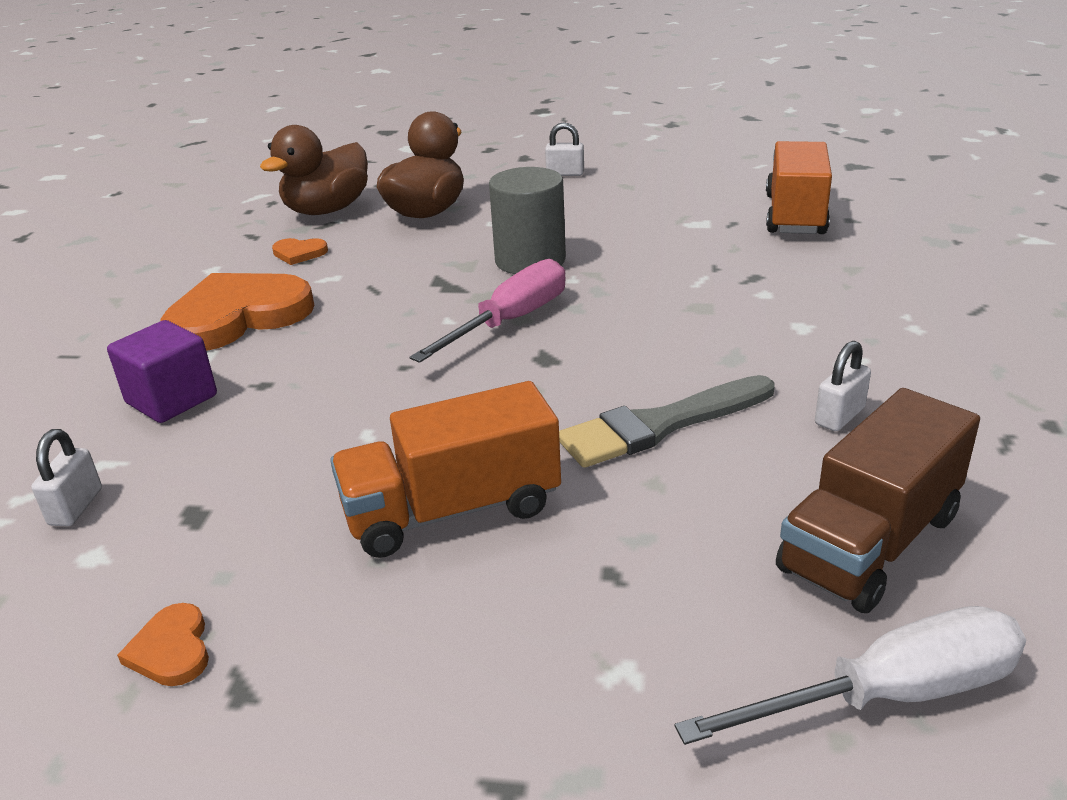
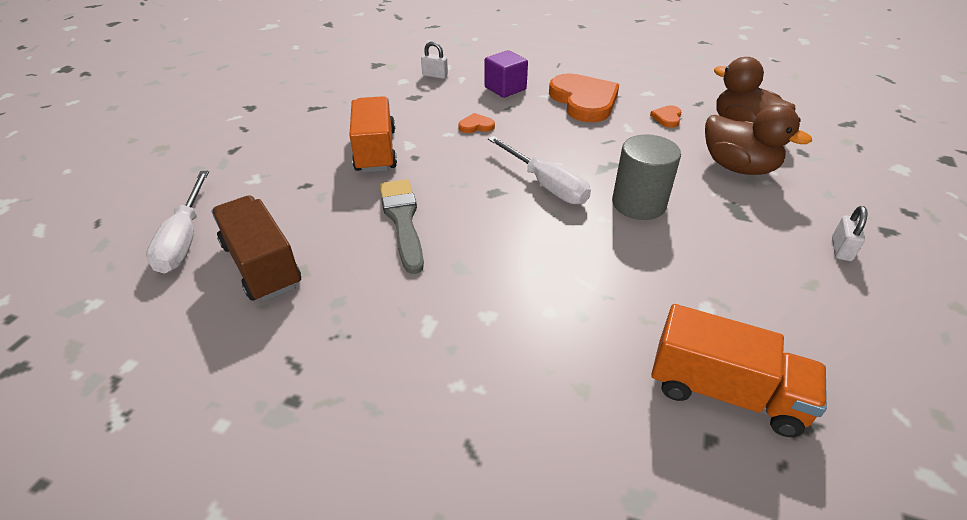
camera: 100 degrees right, 10 degrees up
orange heart [117,603,209,686] -> orange heart moved to [458,113,495,133]
pink screwdriver [409,259,566,363] -> white screwdriver [488,136,591,205]
white padlock [815,341,871,431] -> none

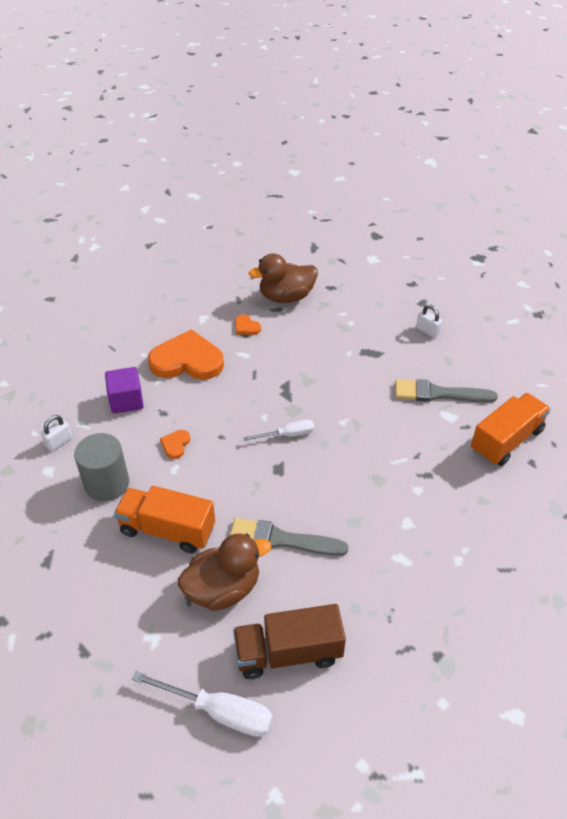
camera: 65 degrees left, 5 degrees up
white screwdriver [488,136,591,205] -> white screwdriver [243,419,314,441], size x0.63
grey cylinder [612,134,681,220] -> grey cylinder moved to [74,433,129,501]
brown duck [705,105,812,175] -> brown duck moved to [178,533,271,611]
none -> grey brush [395,379,498,402]

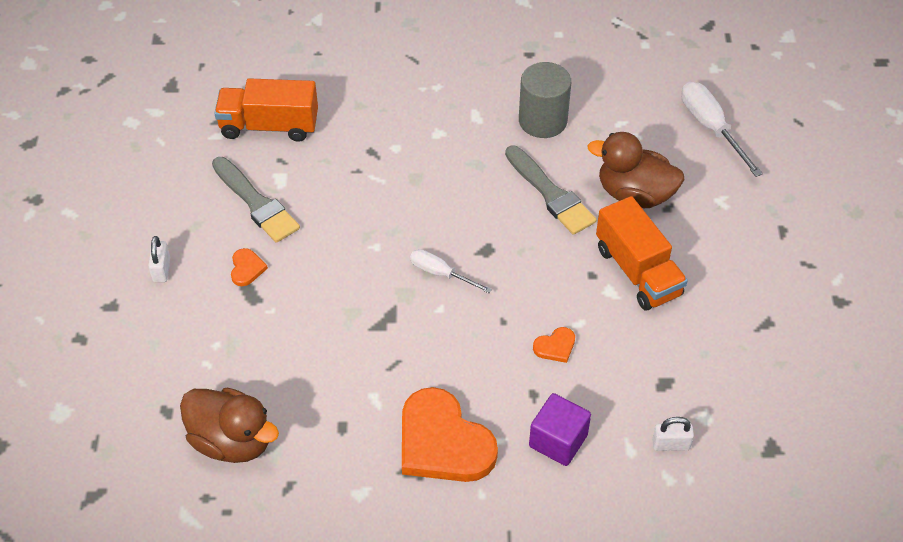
camera: 135 degrees left, 5 degrees up
grey cylinder [74,433,129,501] -> grey cylinder moved to [519,62,571,138]
brown truck [233,604,346,679] -> none
orange heart [235,315,261,335] -> orange heart moved to [231,248,268,286]

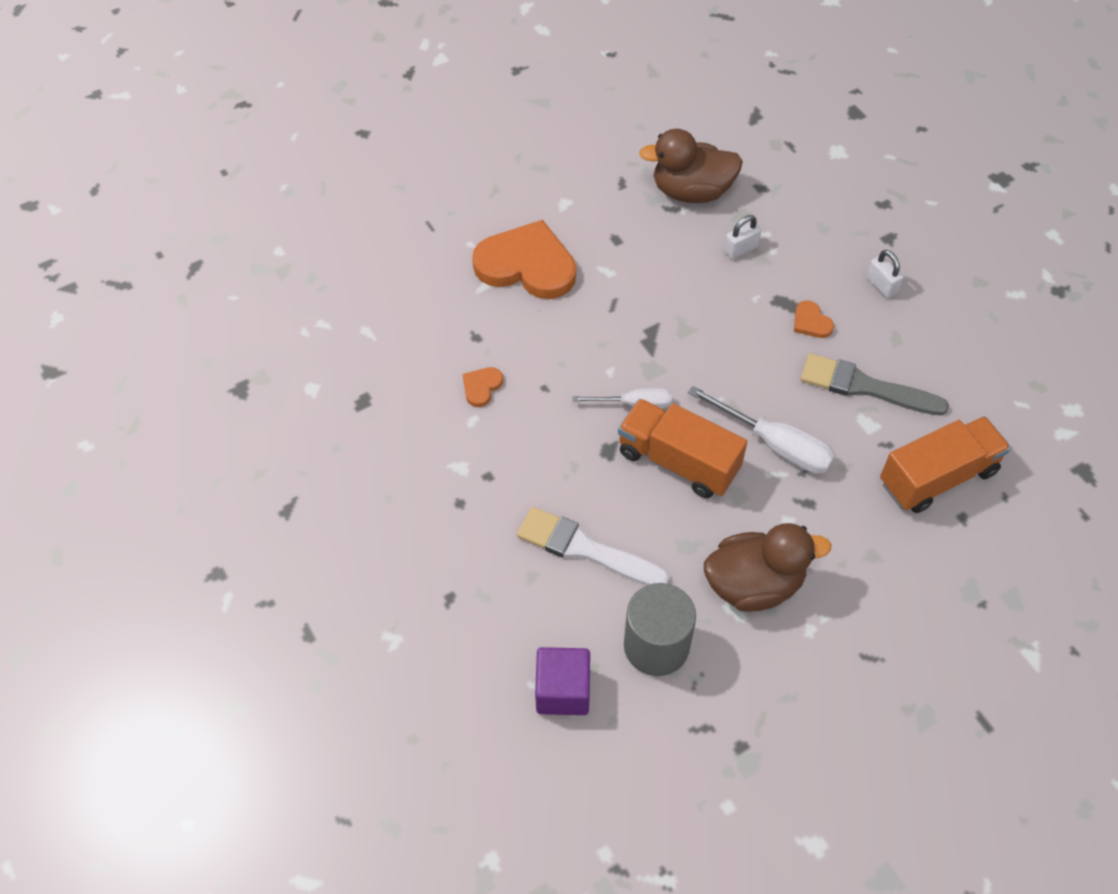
camera: 150 degrees right, 5 degrees up
grey brush [505,145,596,235] -> white brush [517,507,669,585]
purple cube [529,393,591,466] -> purple cube moved to [535,647,590,715]
brown duck [588,132,684,208] -> brown duck moved to [704,523,831,612]
orange truck [596,196,688,311] -> orange truck moved to [618,399,747,498]
white padlock [652,417,694,451] -> white padlock moved to [724,215,761,259]
white screwdriver [681,82,763,177] -> white screwdriver moved to [688,386,835,474]

